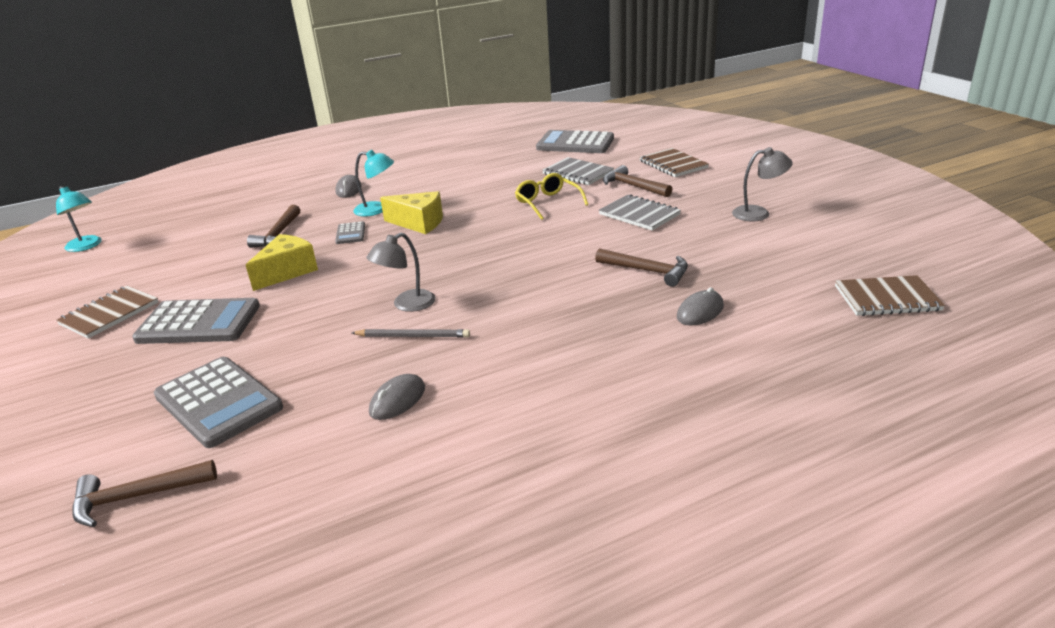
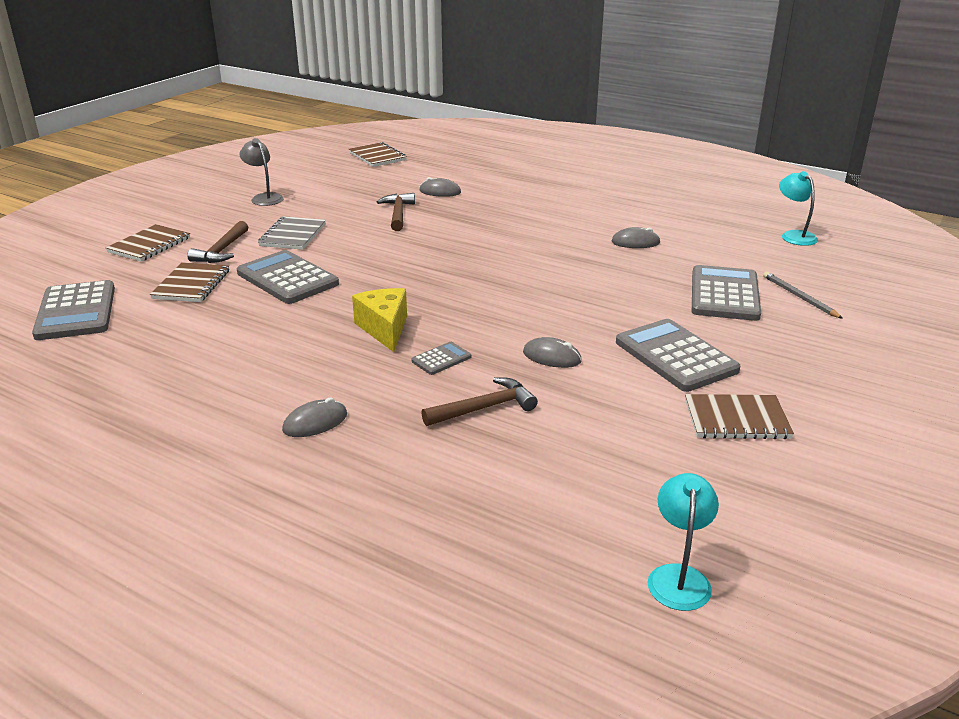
camera: 125 degrees left, 0 degrees up
brown hammer [72,460,217,527] -> none
yellow cheese [246,234,318,291] -> grey mouse [523,337,582,368]
grey pencil [352,329,470,338] -> grey pencil moved to [763,272,843,319]
turquoise lamp [353,150,394,216] -> turquoise lamp moved to [779,171,818,246]
grey lamp [366,233,435,312] -> none
yellow glasses [515,173,588,220] -> grey calculator [237,250,339,304]
grey notebook [542,157,614,185] -> brown notebook [150,262,229,302]

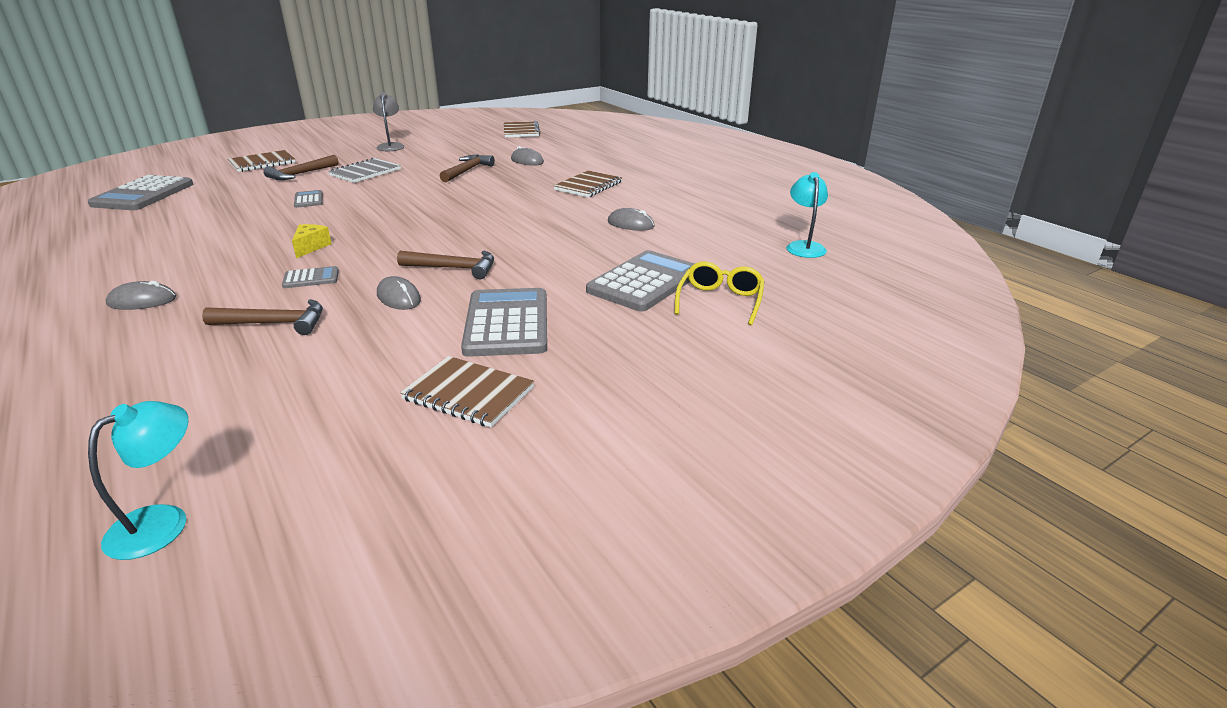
camera: 25 degrees right, 0 degrees up
brown notebook [150,262,229,302] -> brown notebook moved to [553,170,622,197]
grey calculator [237,250,339,304] -> grey calculator [294,190,323,208], size x0.47
yellow cheese [352,288,407,352] -> yellow cheese [292,224,332,258], size x0.62
grey pencil [763,272,843,319] -> yellow glasses [674,262,765,325]
none -> brown hammer [397,251,494,279]

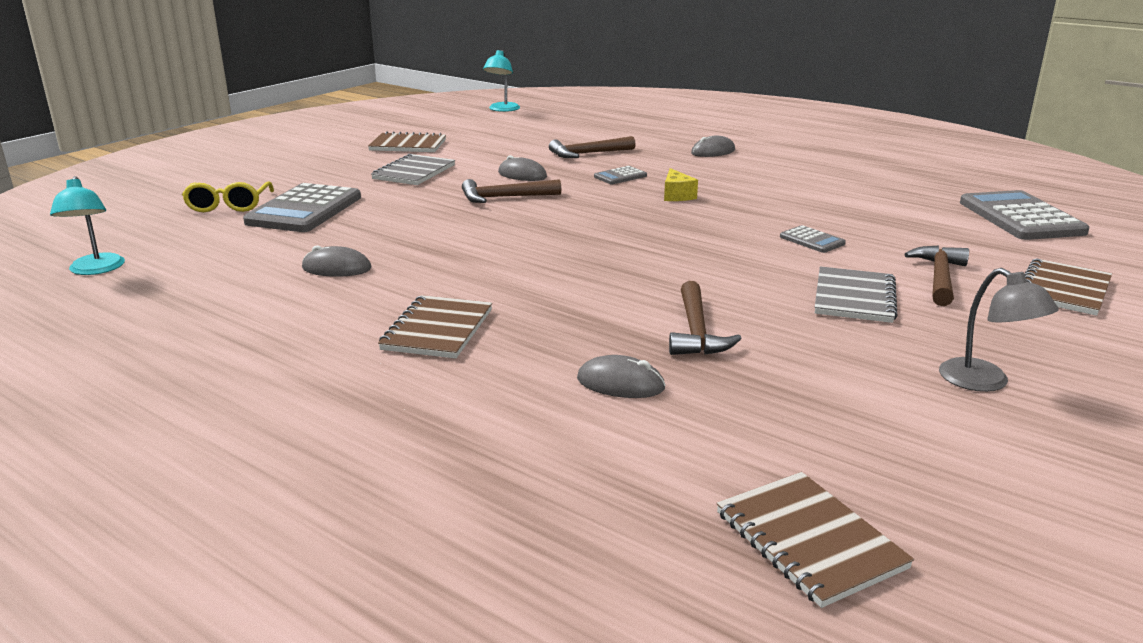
camera: 160 degrees right, 5 degrees down
grey calculator [461,288,547,357] -> grey notebook [371,154,455,185]

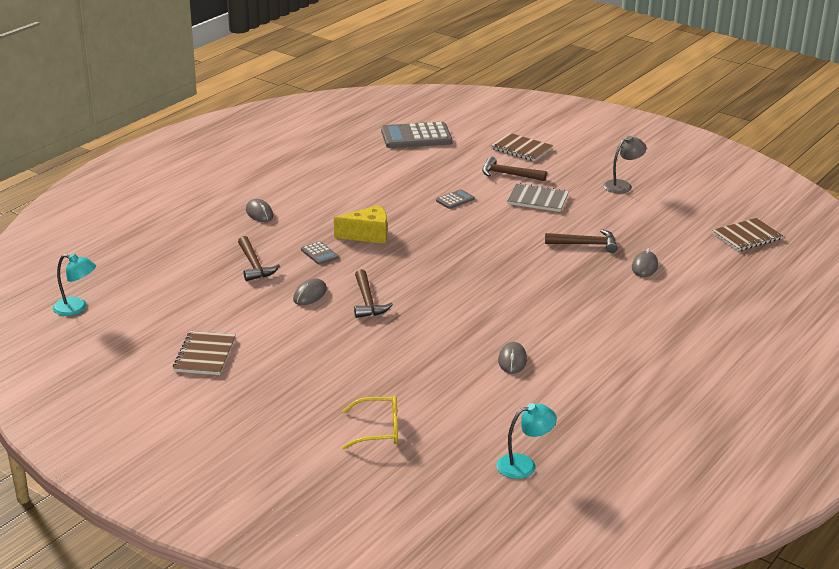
camera: 90 degrees left, 5 degrees up
grey calculator [243,183,361,232] -> none
grey notebook [371,154,455,185] -> none
brown notebook [378,295,492,359] -> none
yellow cheese [664,168,698,201] -> yellow cheese [334,205,387,244], size x1.61

